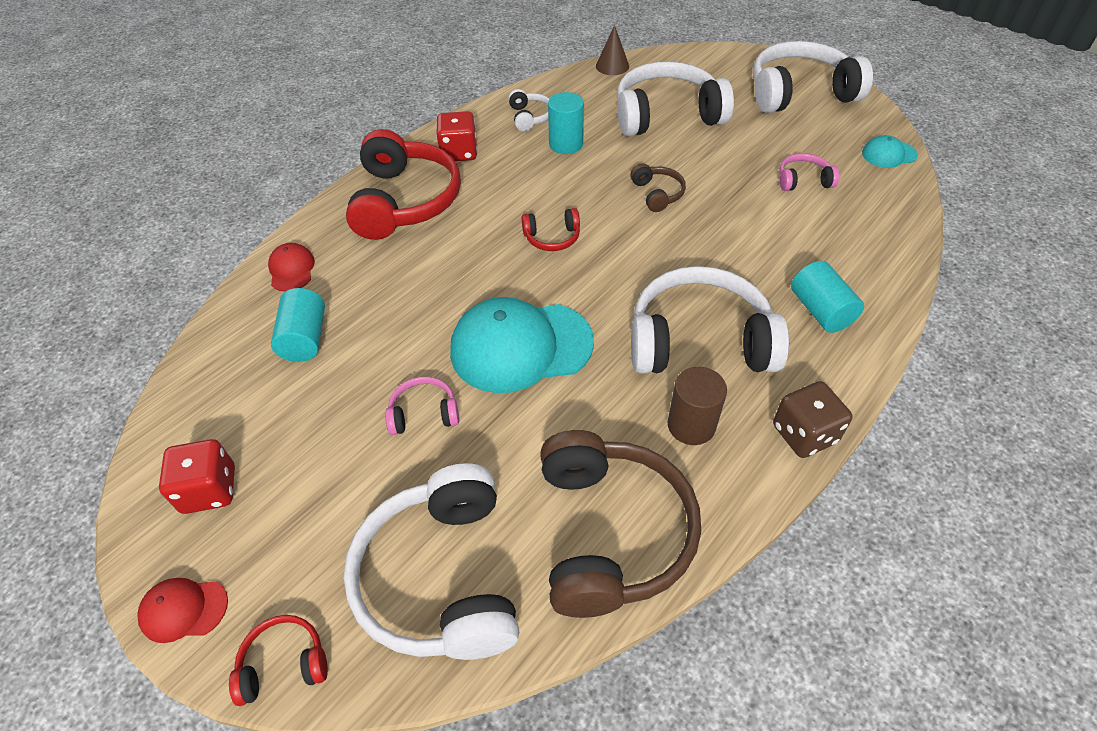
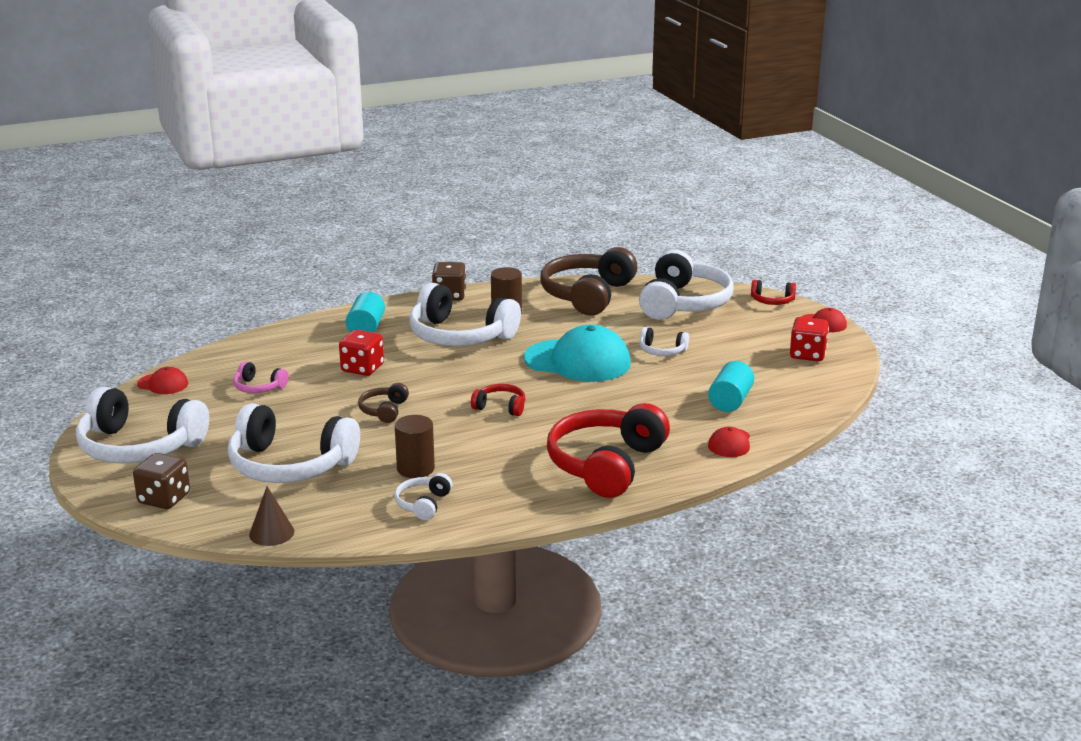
camera: 155 degrees left, 25 degrees down
pink headphones [385,377,459,435] -> white headphones [640,327,689,356]
red dice [436,111,477,161] -> red dice moved to [339,330,384,376]
turquoise cylinder [548,92,584,154] -> brown cylinder [395,415,435,478]
turquoise cap [862,135,918,168] -> red cap [137,367,188,394]
none -> brown dice [133,453,190,509]

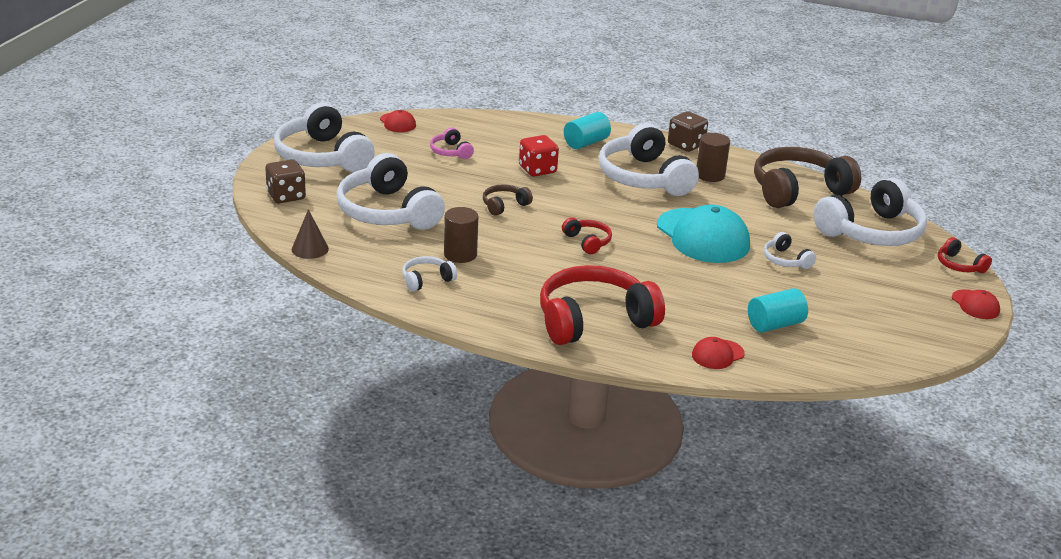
camera: 40 degrees right, 5 degrees up
red dice [790,317,829,361] -> none

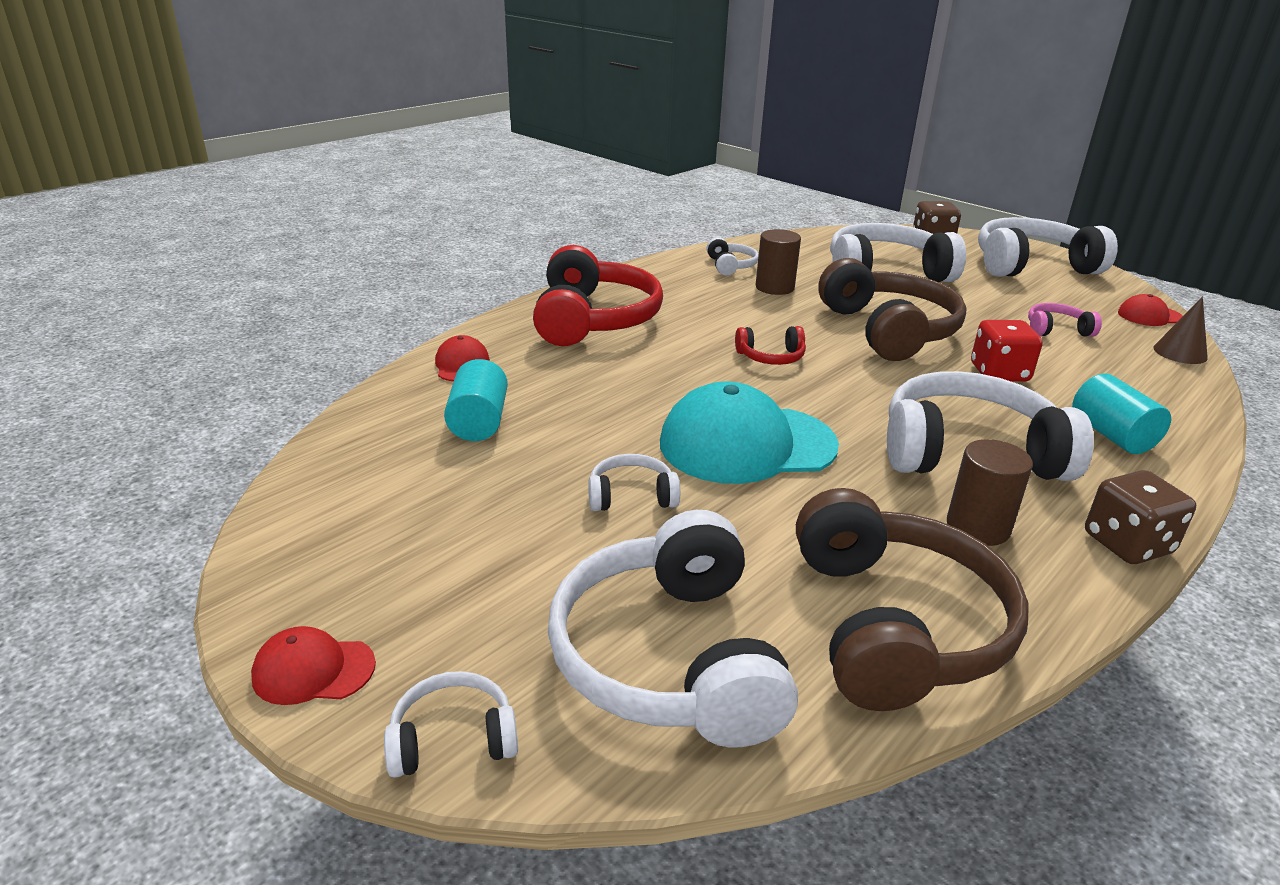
camera: 115 degrees right, 0 degrees up
brown cone [292,209,329,259] -> brown cone moved to [1153,297,1208,364]
brown headphones [483,184,533,216] -> brown headphones [818,258,967,361], size x2.20
red headphones [938,237,992,273] -> white headphones [384,671,518,778]

